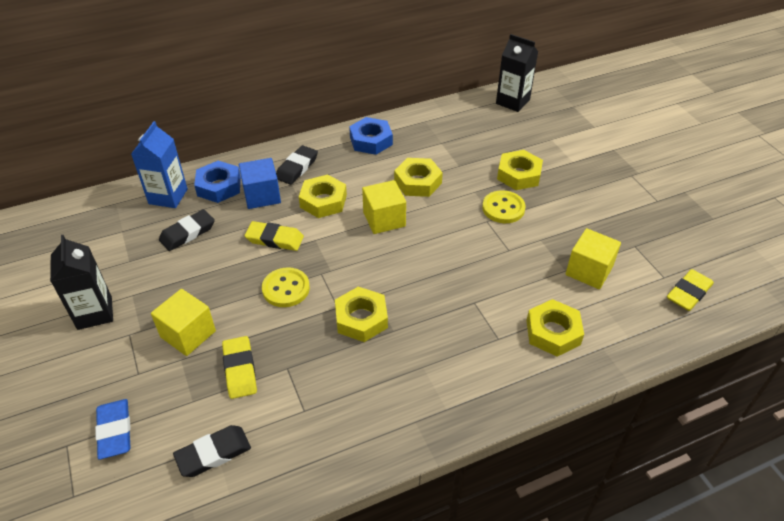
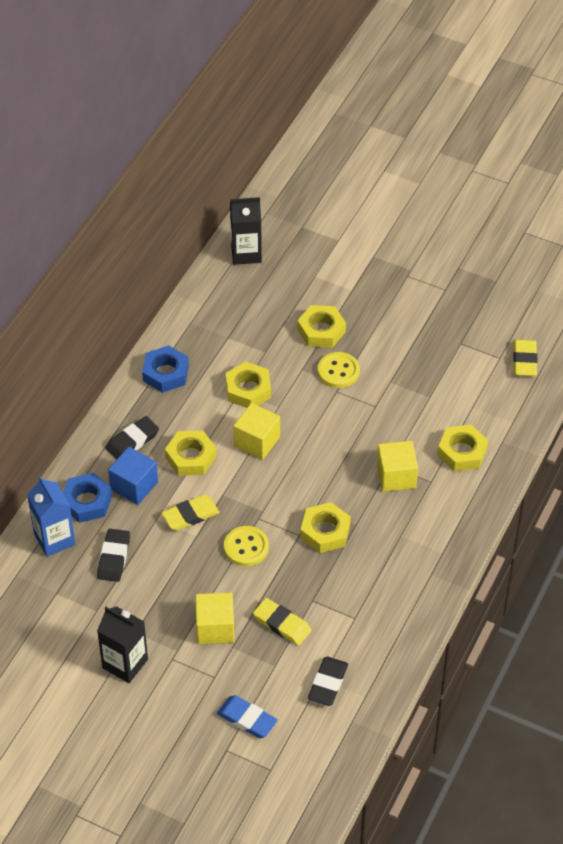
camera: 40 degrees left, 5 degrees up
black eraser [276,145,318,185] -> black eraser turned 60 degrees clockwise [106,416,159,460]
yellow cube [566,228,621,289] -> yellow cube moved to [377,441,418,492]

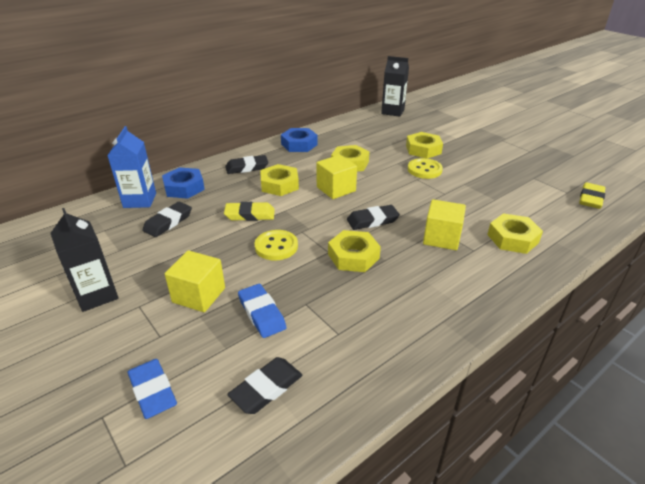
camera: 25 degrees right, 15 degrees down
blue cube [108,447,158,505] -> none
yellow eraser [253,598,311,646] -> blue eraser [238,284,287,338]
none -> black eraser [347,205,400,230]

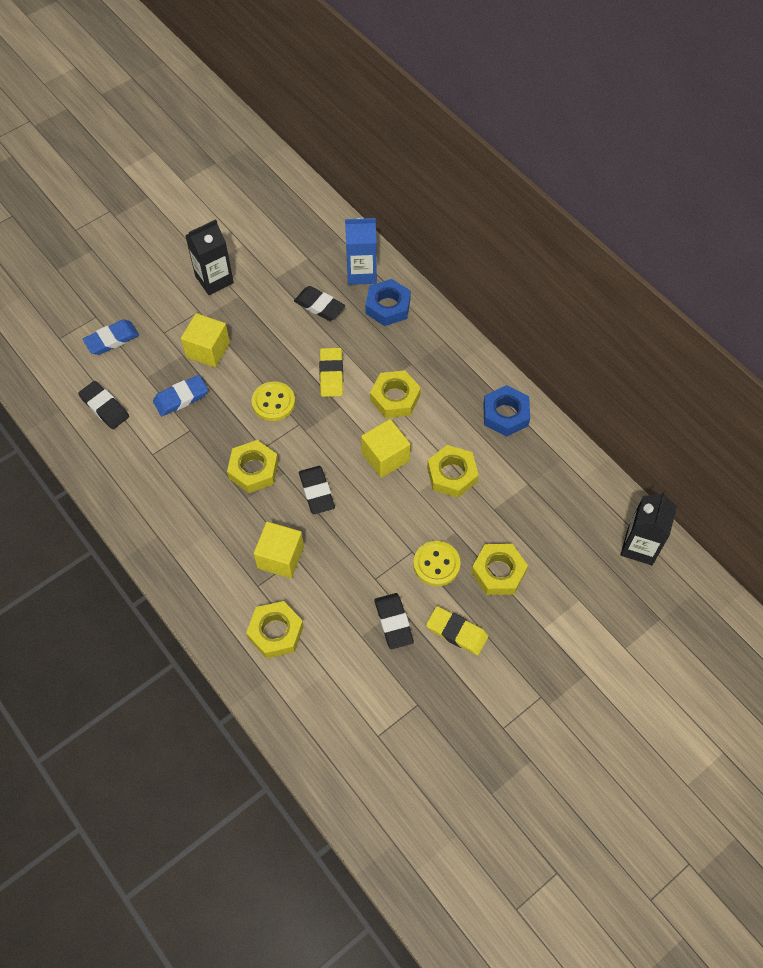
camera: 90 degrees right, 25 degrees up
black eraser [225,155,268,174] -> black eraser moved to [374,593,414,649]
yellow eraser [579,182,605,209] -> yellow eraser moved to [426,606,488,656]

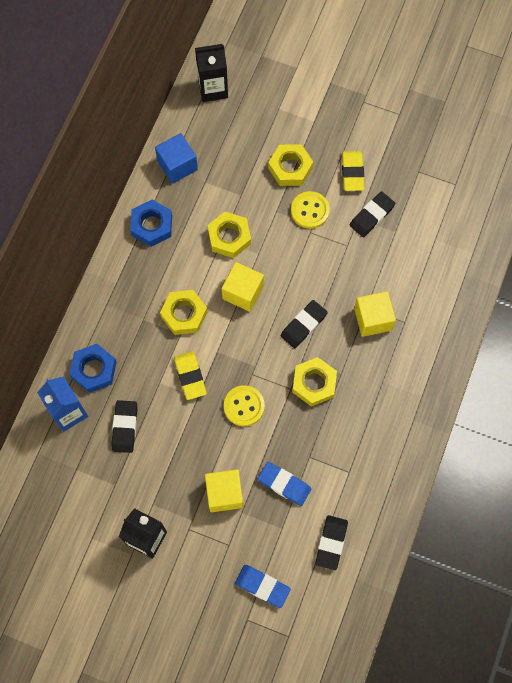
camera: 120 degrees left, 10 degrees up
yellow nut [246,601,304,659] -> none
yellow eraser [319,348,343,397] -> yellow eraser turned 75 degrees counterclockwise [174,351,207,400]
none -> blue cube [155,133,198,184]

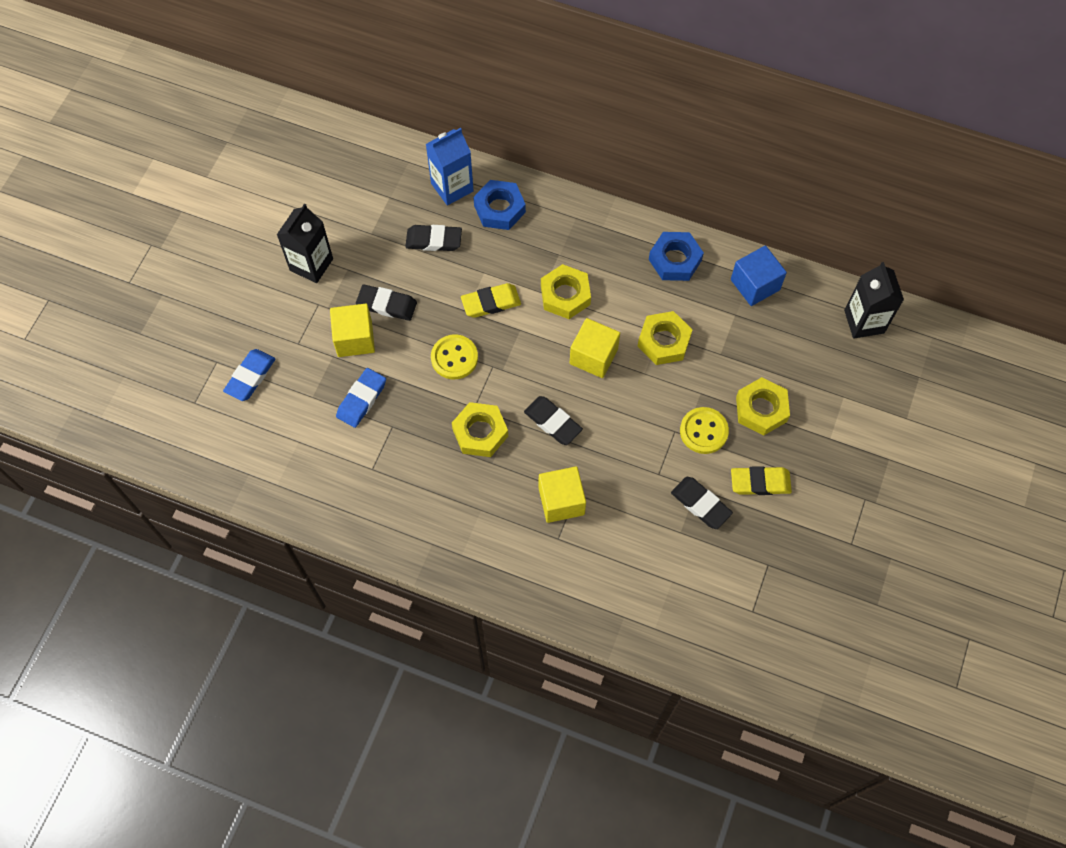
camera: 90 degrees right, 5 degrees down
black eraser [315,515,348,570] -> black eraser moved to [356,284,417,321]

